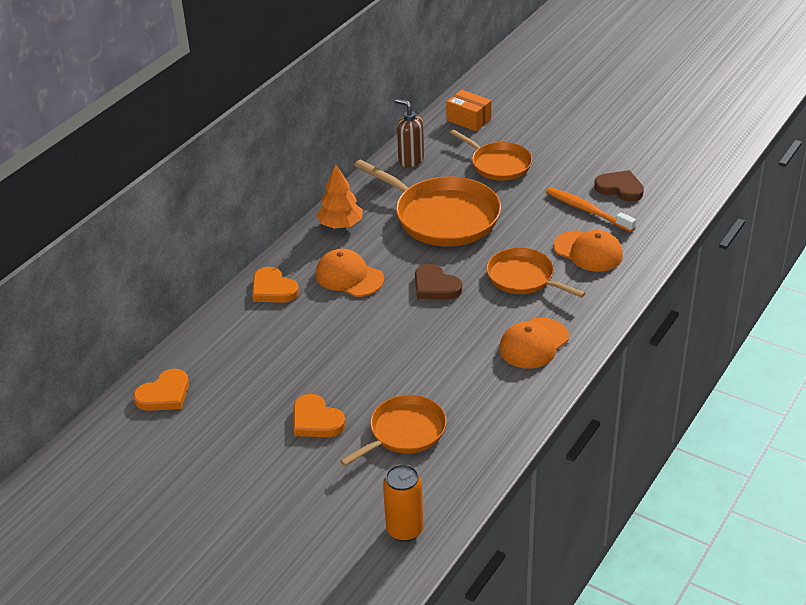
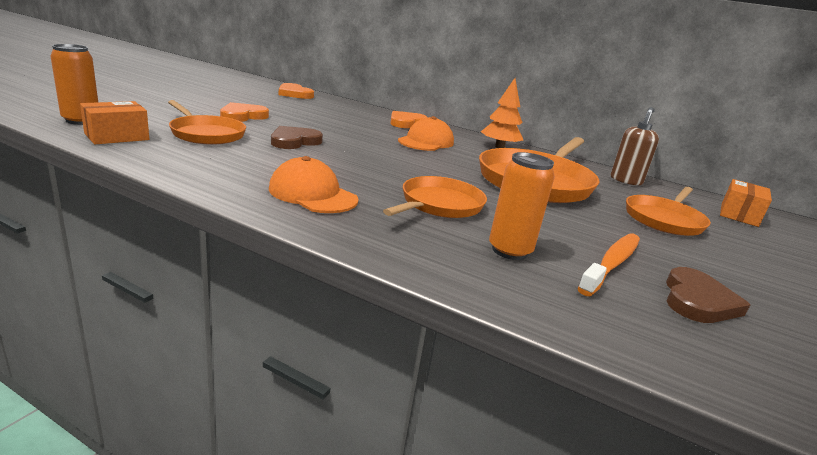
camera: 80 degrees right, 15 degrees down
brown heart [415,264,462,300] -> brown heart moved to [271,126,323,149]
orange cap [553,230,623,272] -> orange can [489,152,555,260]
none -> orange box [80,101,149,144]

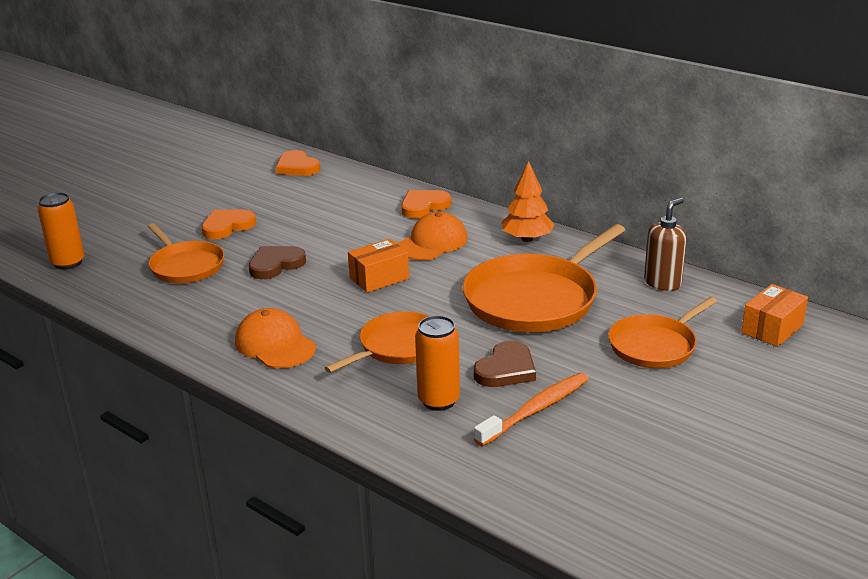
camera: 15 degrees right, 5 degrees up
orange box [80,101,149,144] -> orange box moved to [348,239,409,293]
brown heart [666,267,750,323] -> brown heart moved to [474,341,536,387]

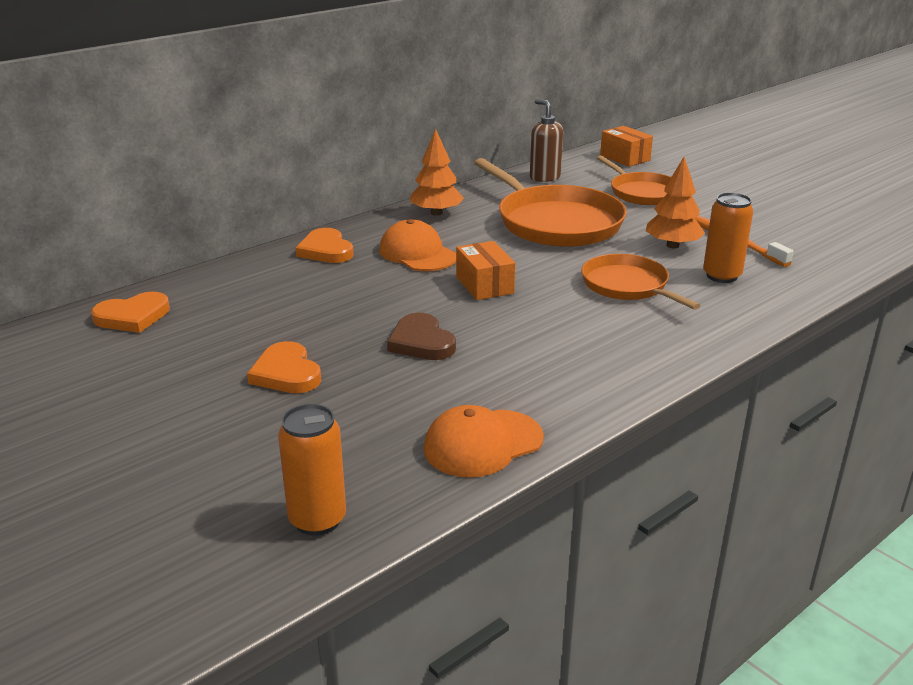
camera: 80 degrees left, 0 degrees up
orange pan [148,223,225,283] -> none
orange cap [235,308,316,368] -> orange cap moved to [424,405,544,478]
brown heart [474,341,536,387] -> orange tree [646,157,705,248]

